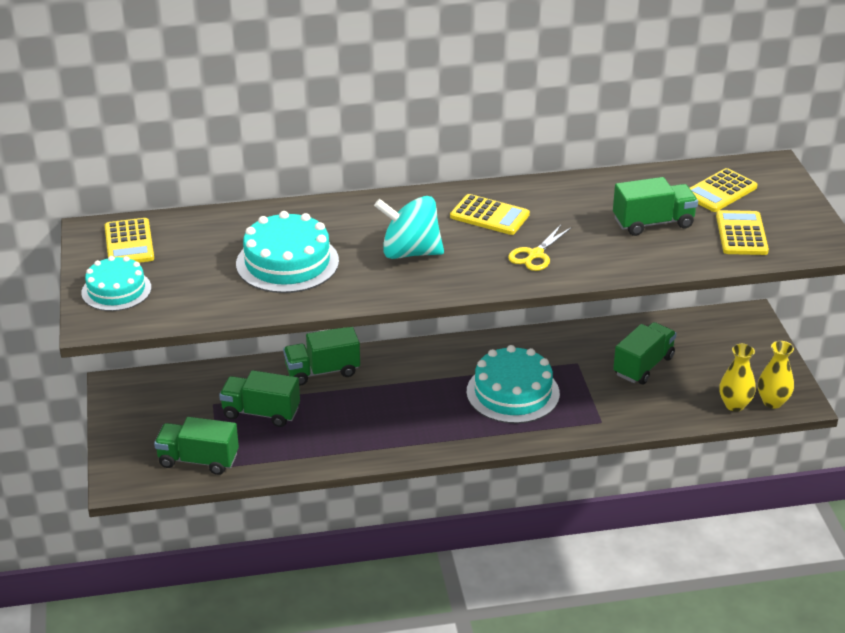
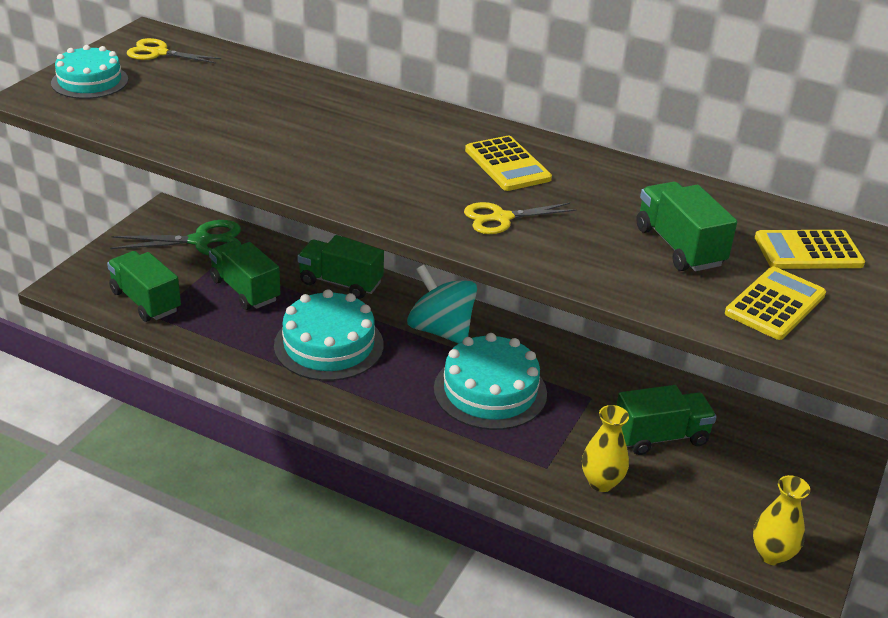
camera: 35 degrees right, 0 degrees up
yellow calculator [105,218,154,263] -> yellow scissors [127,38,221,64]
turquoise cake [236,211,339,293] -> turquoise cake moved to [274,289,384,381]
turquoise spinning top [374,196,444,259] -> turquoise spinning top moved to [407,265,477,344]
green truck [613,177,698,236] -> green truck turned 135 degrees counterclockwise [636,182,737,271]
yellow vase [719,344,756,411] -> yellow vase moved to [582,405,629,492]
none -> green scissors [110,220,241,255]

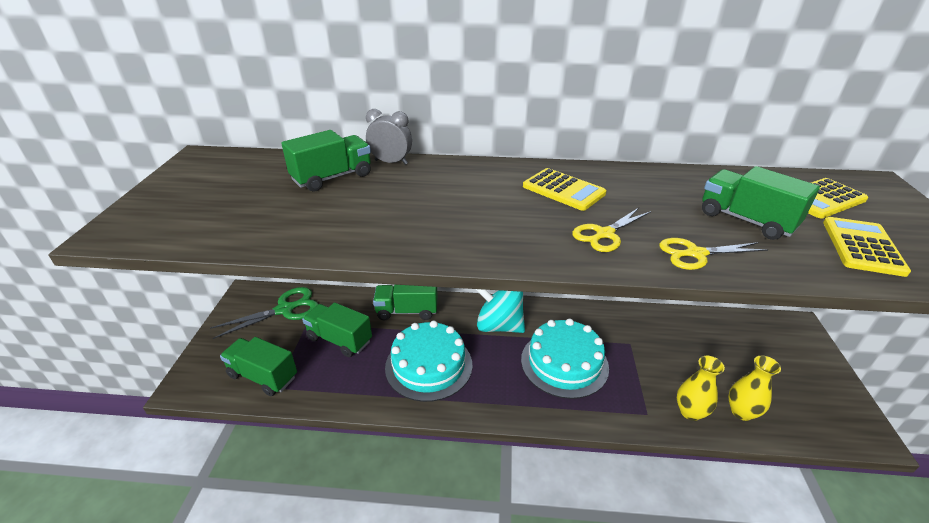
camera: 20 degrees left, 0 degrees up
turquoise cake [51,45,128,99] -> none
yellow scissors [127,38,221,64] -> yellow scissors moved to [659,238,768,270]
green truck [616,385,717,455] -> green truck moved to [281,130,371,192]
yellow vase [753,475,810,566] -> yellow vase moved to [728,356,781,421]
none -> grey clock [366,109,412,165]

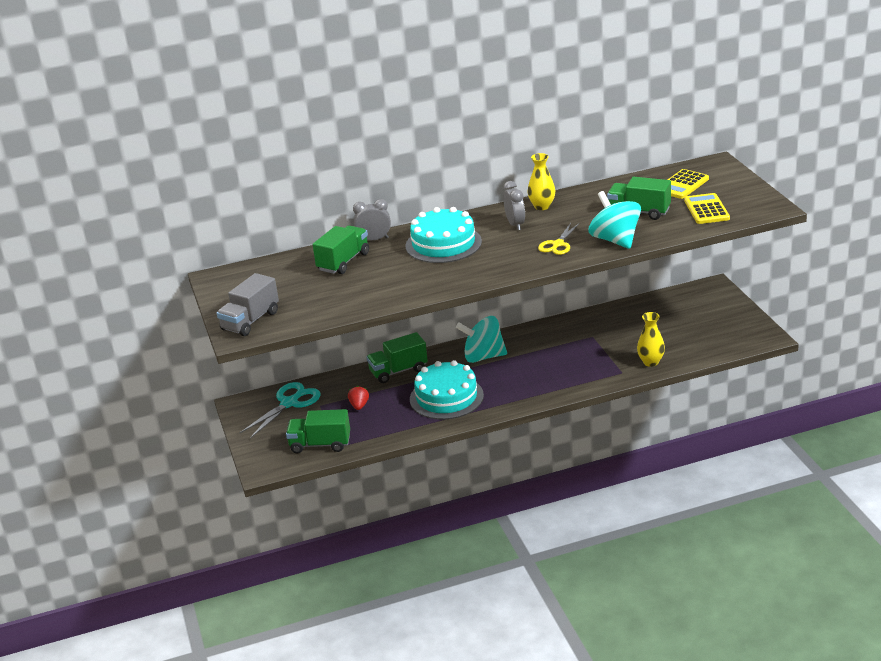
camera: 20 degrees left, 5 degrees down
green scissors [210,287,318,339] -> turquoise scissors [239,382,321,439]
green truck [302,302,372,357] -> red strawberry [348,386,369,410]
turquoise cake [521,318,609,399] -> turquoise cake moved to [405,207,482,263]
yellow calculator [523,168,607,211] -> grey clock [503,181,525,230]
yellow scissors [659,238,768,270] -> turquoise spinning top [589,191,641,249]
yellow vase [728,356,781,421] -> yellow vase moved to [528,153,556,210]
none -> grey truck [217,273,279,336]

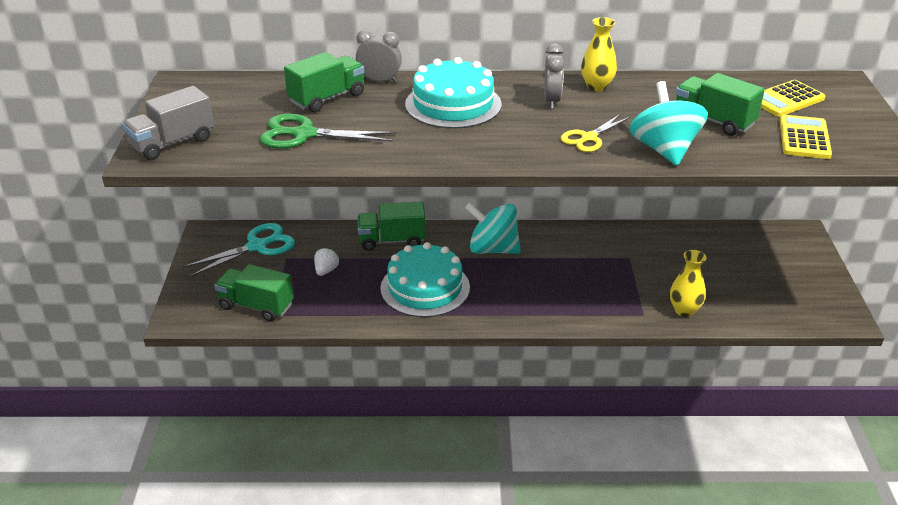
camera: 15 degrees right, 5 degrees up
red strawberry [348,386,369,410] -> white strawberry [314,247,339,276]
none -> green scissors [260,114,396,149]

